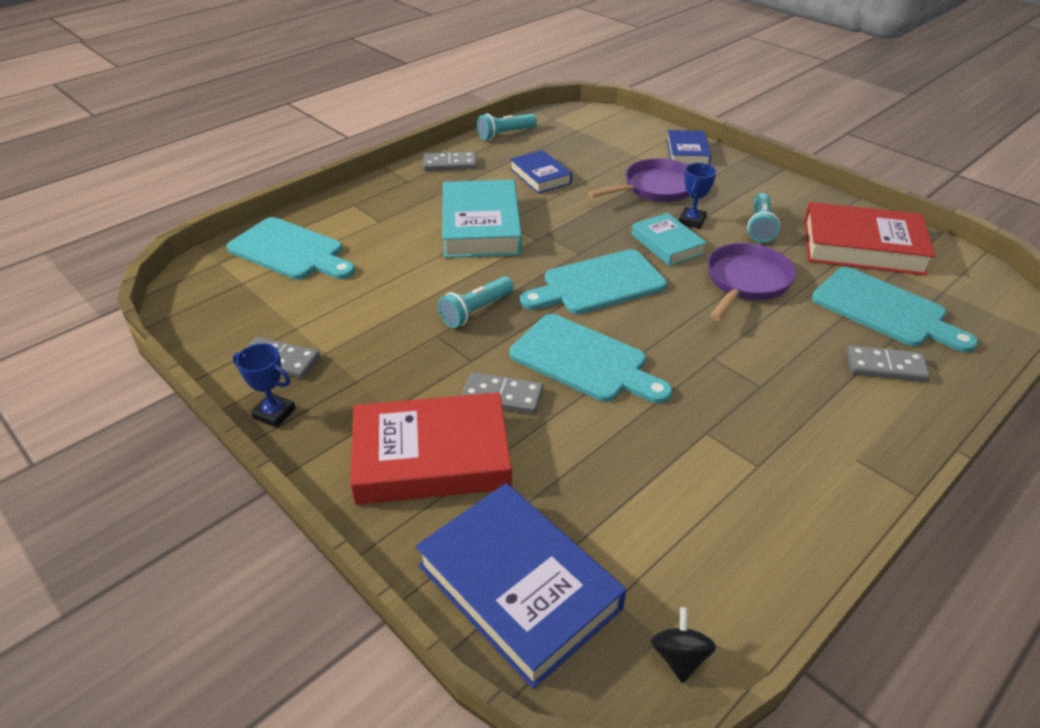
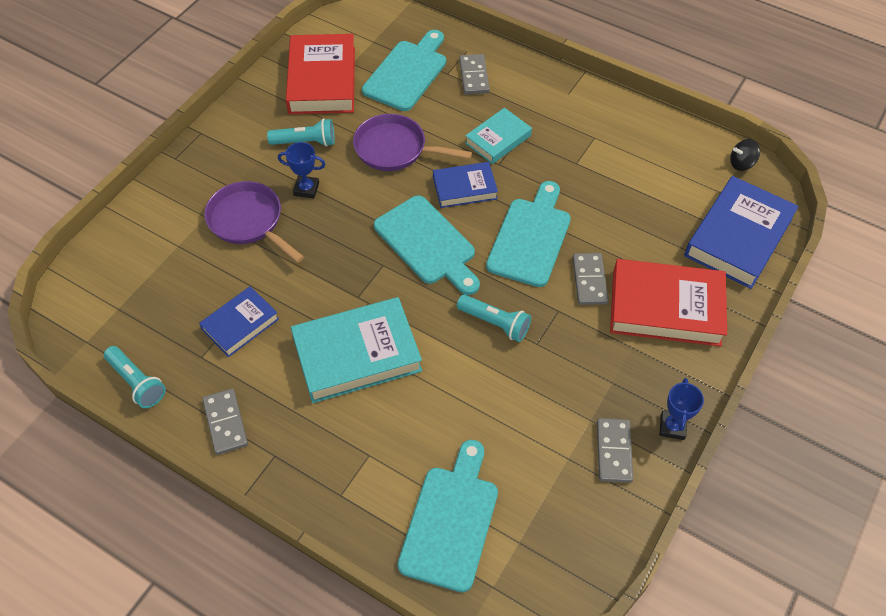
camera: 105 degrees left, 15 degrees up
red book [350,392,512,505] -> red book turned 60 degrees counterclockwise [610,259,727,347]
turquoise book [632,213,707,266] -> turquoise book moved to [465,108,532,164]
blue book [667,130,711,165] -> blue book moved to [433,162,498,208]

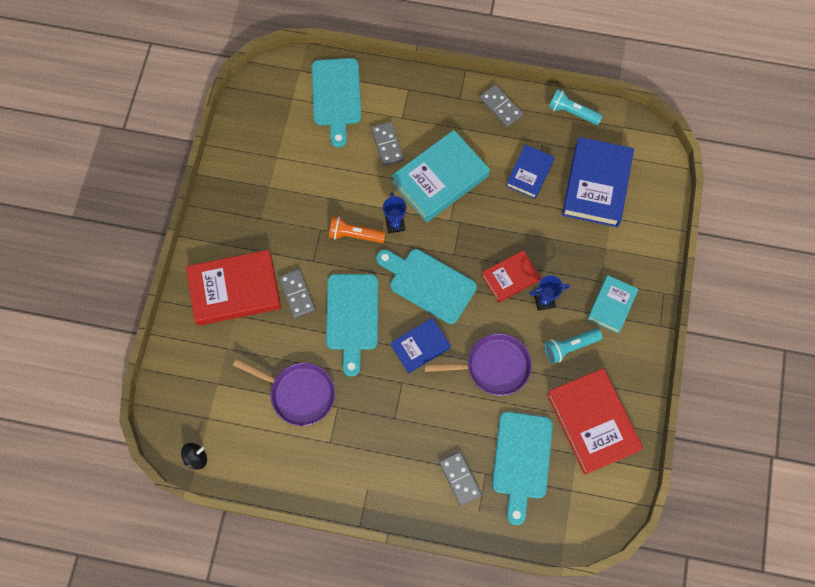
camera: 160 degrees right, 15 degrees up
purple pan [204,181,304,263] -> purple pan moved to [233,359,335,426]
turquoise flashlight [457,295,531,342] -> orange flashlight [329,216,386,243]
turquoise book [465,108,532,164] -> turquoise book moved to [587,275,639,334]
grey domino [597,418,633,483] -> grey domino moved to [371,121,404,166]
blue trophy [659,378,704,440] -> blue trophy moved to [383,192,407,233]
blue book [684,176,799,289] -> blue book moved to [562,137,634,227]
none -> red book [482,250,541,303]

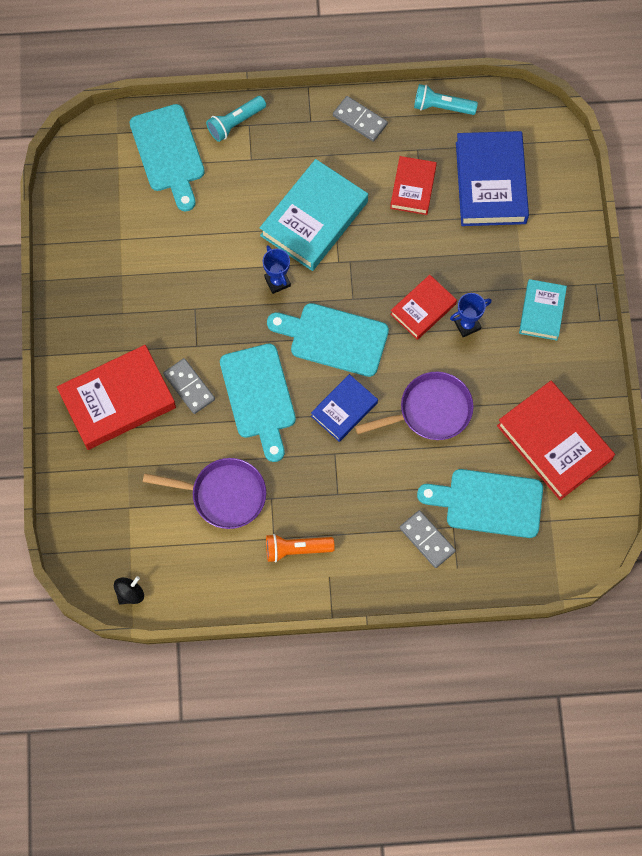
camera: 15 degrees left, 0 degrees up
orange flashlight [329,216,386,243] -> orange flashlight moved to [266,534,335,563]
grey domino [371,121,404,166] -> none
turquoise cutting board [492,412,553,525] -> turquoise cutting board turned 105 degrees clockwise [417,469,543,538]
blue book [506,144,555,199] -> red book [390,156,437,215]
turquoise flashlight [544,328,603,364] -> turquoise flashlight moved to [206,96,266,142]

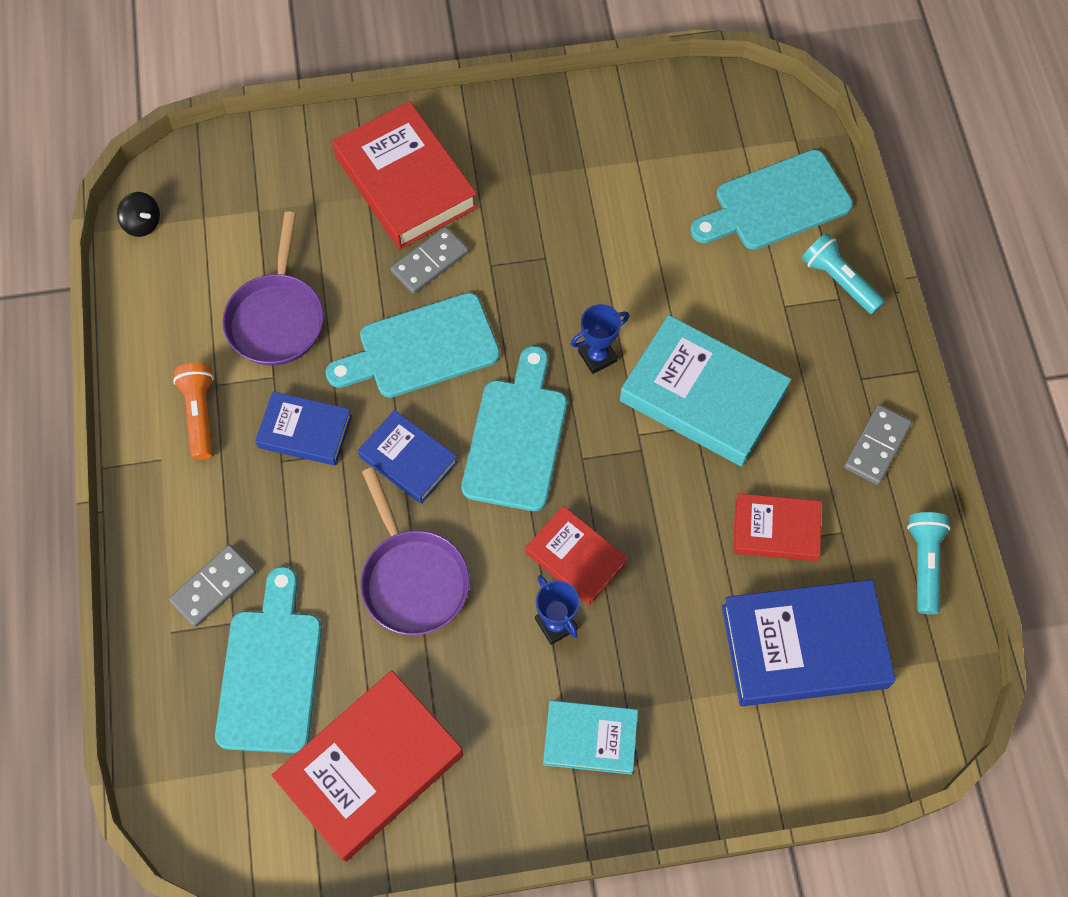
camera: 85 degrees right, 5 degrees down
none -> blue book [255,391,352,466]

